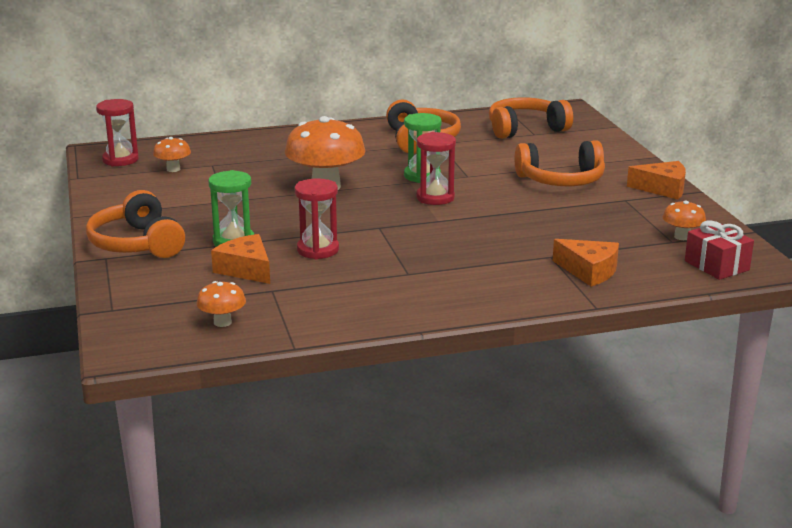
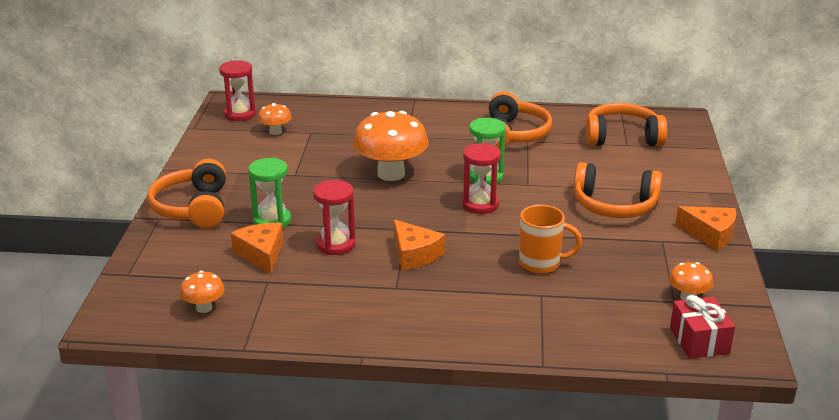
camera: 20 degrees right, 5 degrees up
orange cheese [553,239,619,287] -> orange cheese moved to [394,219,445,270]
none -> orange mug [519,205,582,274]

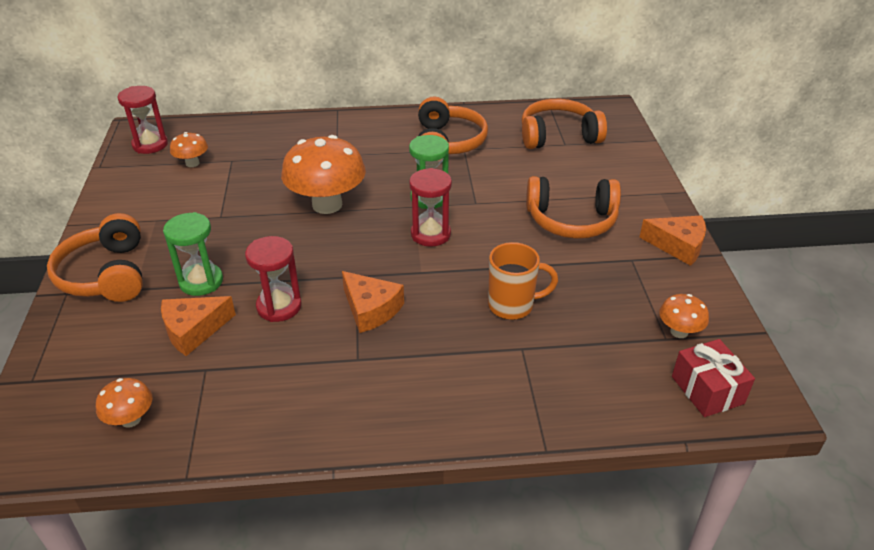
camera: 10 degrees left, 10 degrees up
orange cheese [231,223,284,274] -> orange cheese turned 90 degrees counterclockwise [161,296,236,356]

